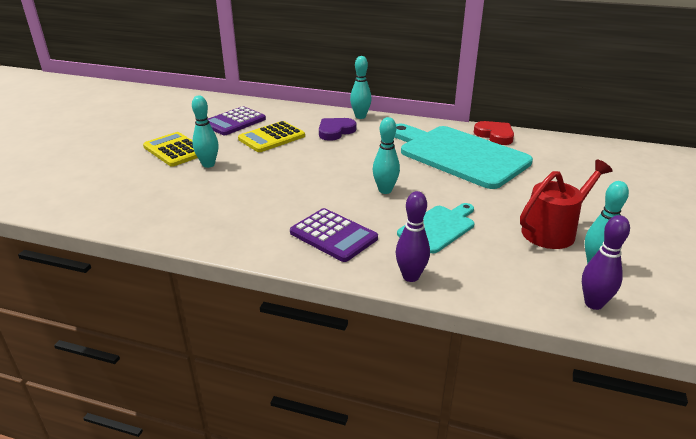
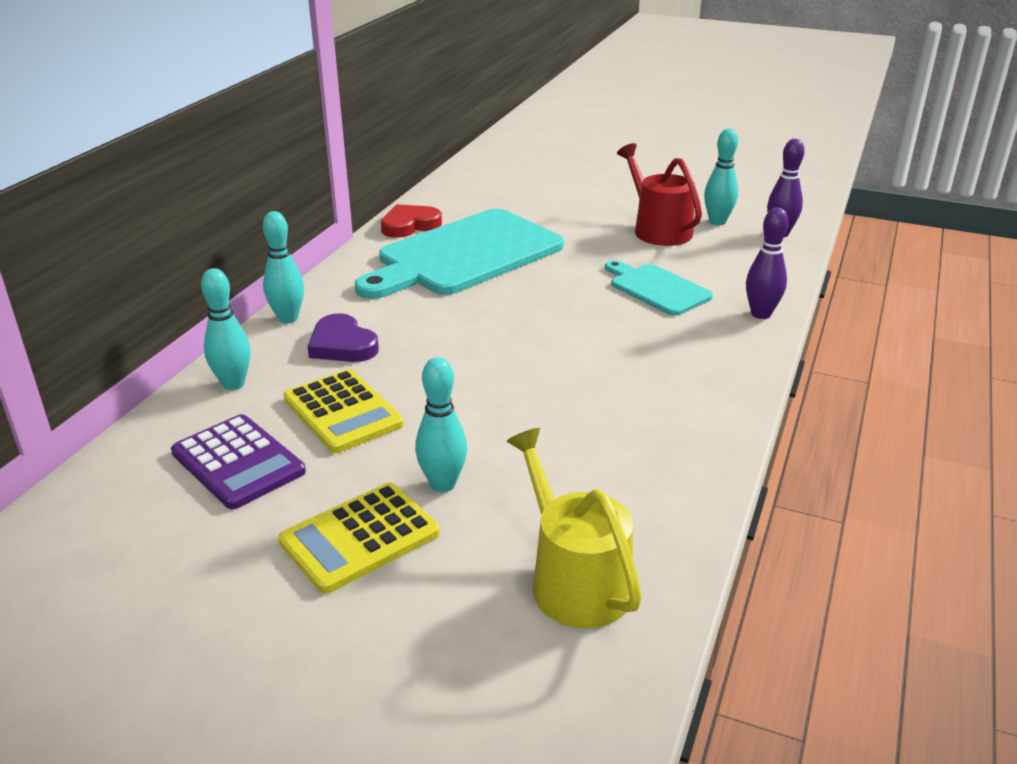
camera: 85 degrees left, 0 degrees up
purple calculator [290,208,378,262] -> none
turquoise bowling pin [373,117,400,194] -> turquoise bowling pin moved to [201,268,251,390]
none -> yellow watering can [507,428,642,629]

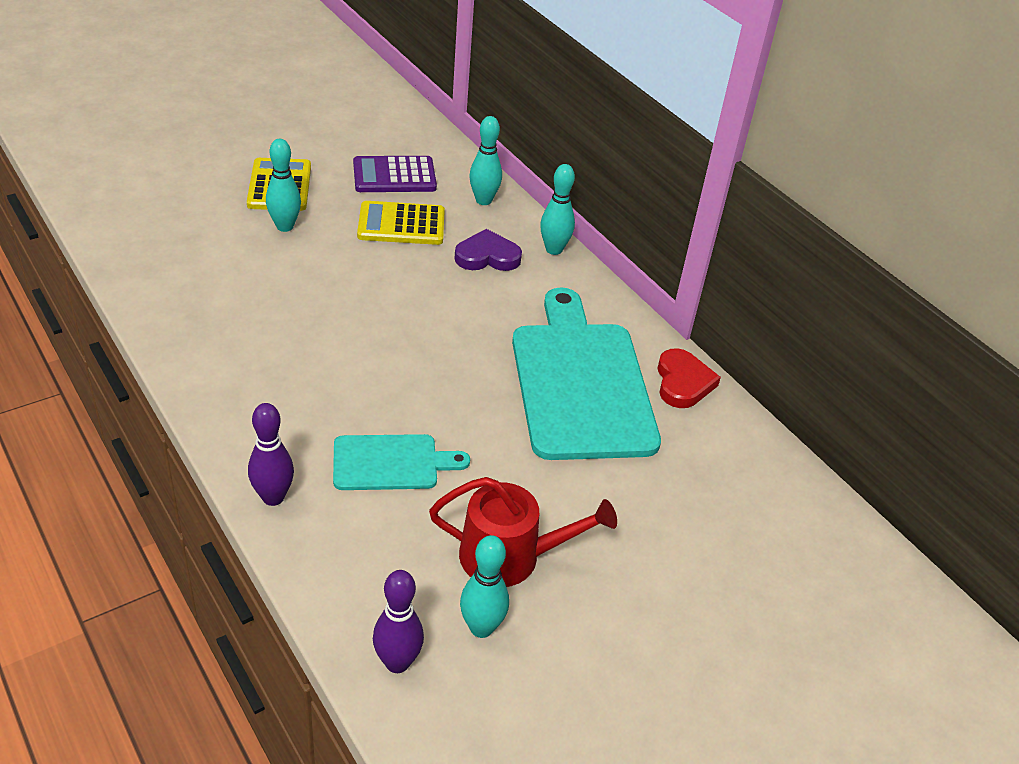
camera: 120 degrees right, 10 degrees up
yellow watering can [507,428,642,629] -> none

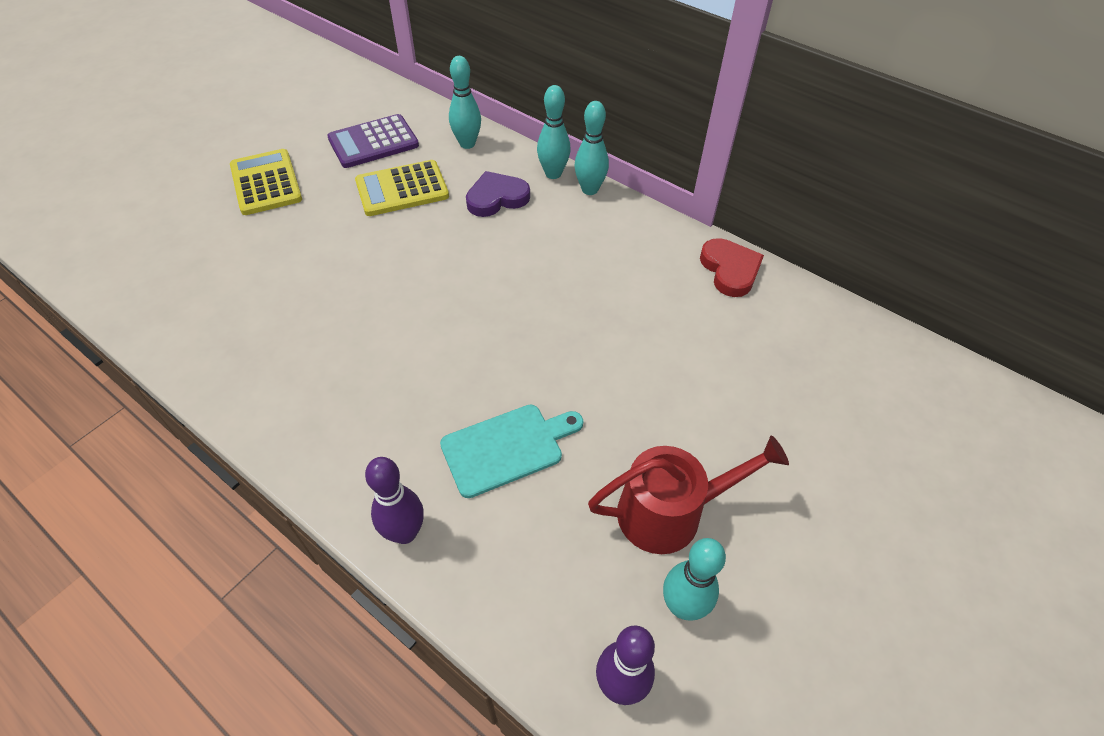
camera: 15 degrees left, 10 degrees up
turquoise bowling pin [266,139,301,232] -> turquoise bowling pin moved to [575,101,609,195]
turquoise cutting board [512,287,661,460] -> none

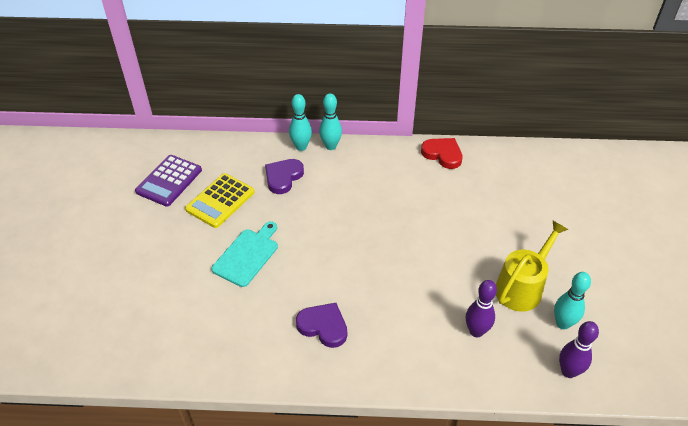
camera: 35 degrees left, 5 degrees down
yellow calculator [230,149,302,215] -> none
purple bowling pin [365,457,424,544] -> purple bowling pin moved to [466,280,497,337]
turquoise cutting board [440,405,583,498] -> turquoise cutting board moved to [211,221,278,287]
turquoise bowling pin [449,56,481,149] -> none
red watering can [588,436,789,554] -> yellow watering can [496,221,568,312]
none -> purple heart [296,303,347,348]

